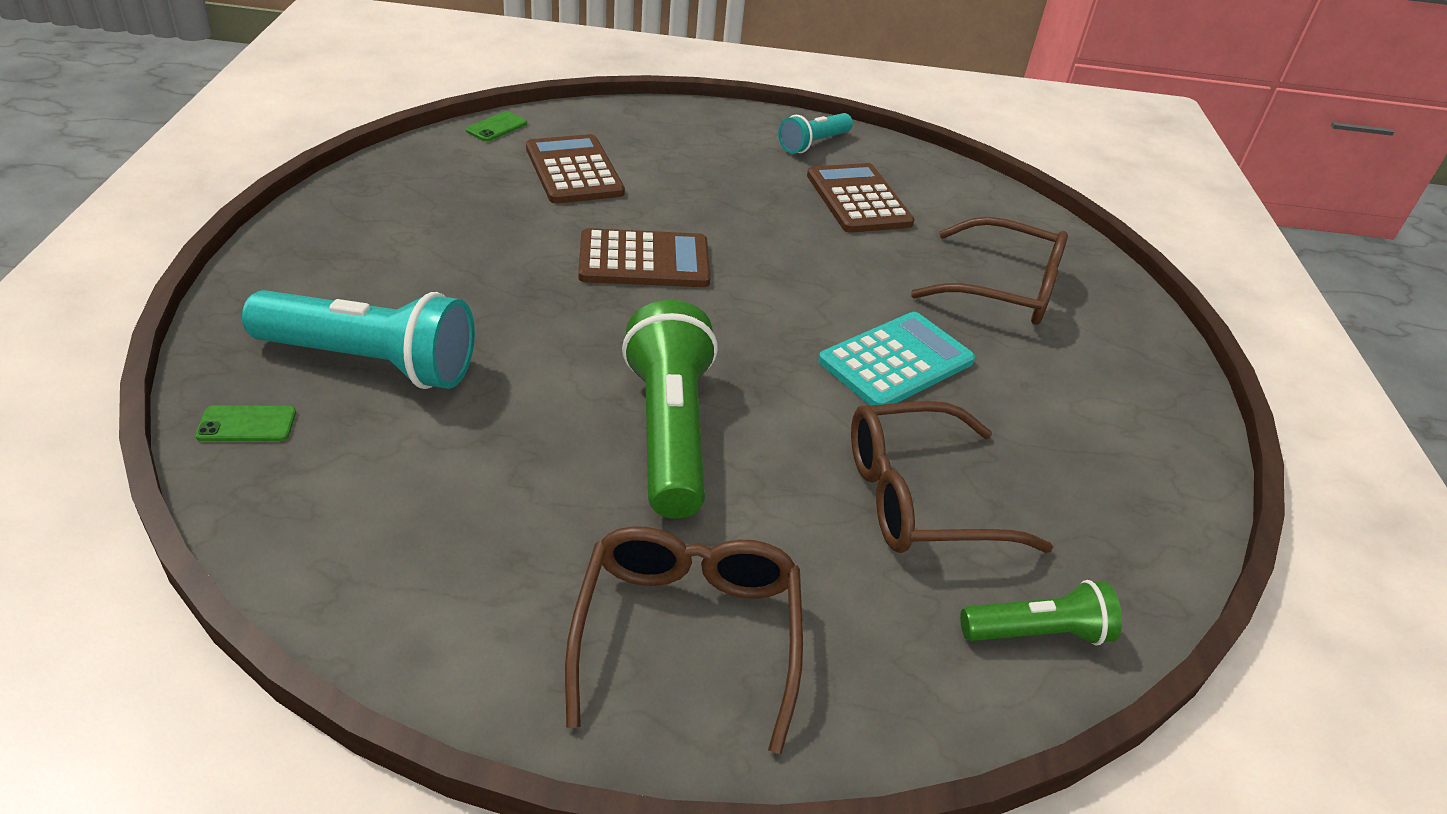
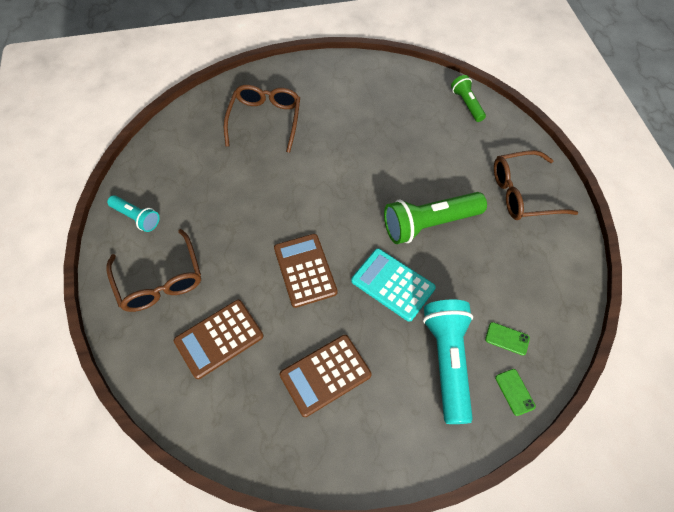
camera: 100 degrees left, 20 degrees up
green phone [466,111,527,141] -> green phone moved to [485,322,530,355]
brown calculator [807,163,915,233] -> brown calculator moved to [280,335,372,417]
turquoise calculator [818,312,975,406] -> turquoise calculator moved to [351,248,436,322]
brown glasses [851,401,1053,553] -> brown glasses moved to [106,229,201,312]

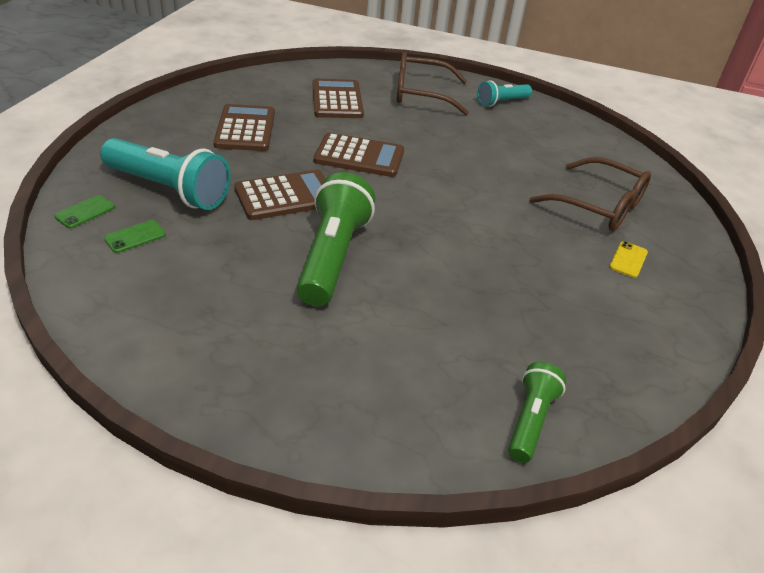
camera: 115 degrees right, 20 degrees down
turquoise calculator [351,248,436,322] -> brown calculator [234,170,325,220]
green flashlight [451,75,486,122] -> green flashlight turned 75 degrees counterclockwise [508,362,566,463]
brown glasses [494,150,578,220] -> none
green phone [495,369,536,416] -> green phone turned 60 degrees counterclockwise [54,195,115,228]
none -> yellow phone [609,241,648,278]

